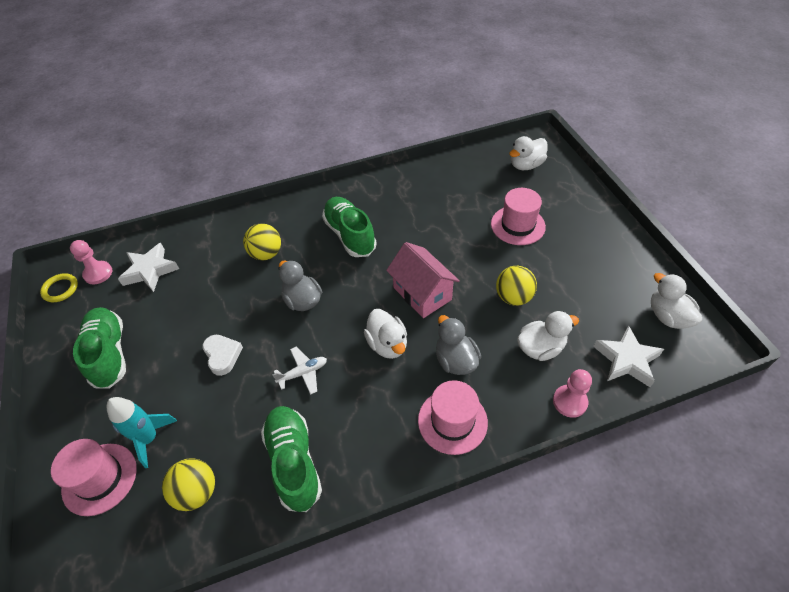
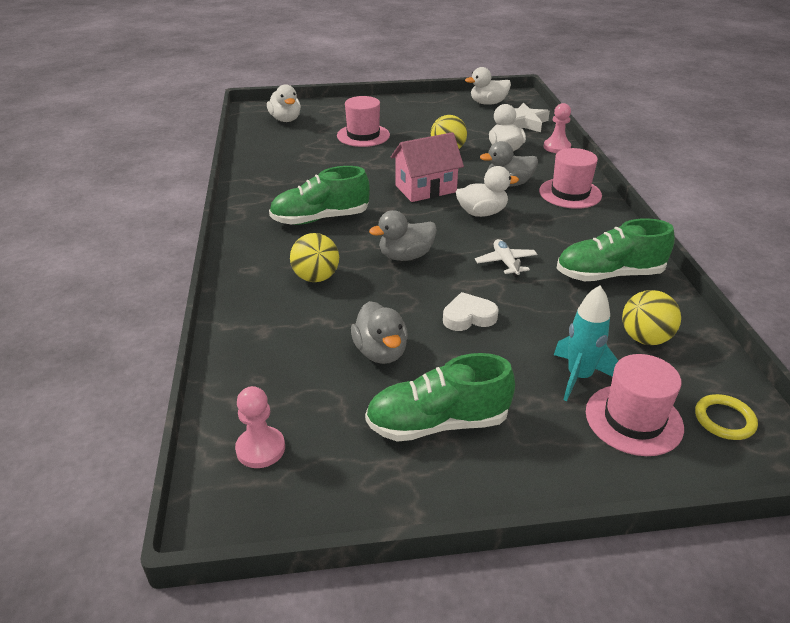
camera: 80 degrees left, 15 degrees down
yellow ring [40,273,78,302] -> yellow ring moved to [695,394,758,440]
white star [118,243,179,292] -> none
none -> grey duck [351,301,408,364]

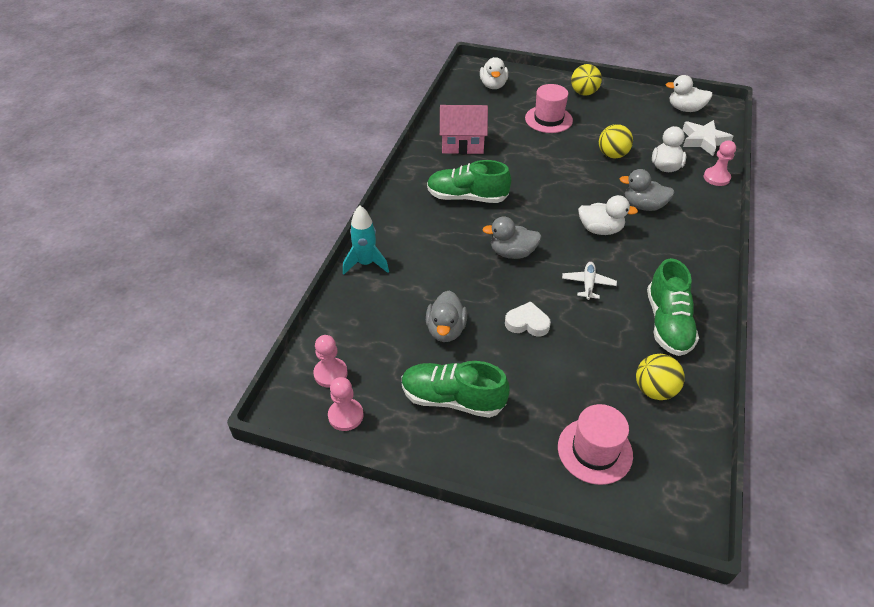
camera: 25 degrees right, 10 degrees up
yellow ball [290,233,339,282] -> yellow ball moved to [571,64,602,96]
pink house [391,132,464,202] -> pink house moved to [440,105,488,154]
pink hat [539,148,602,209] -> none
turquoise rocket [554,285,619,401] -> turquoise rocket moved to [343,205,389,274]
green shoe [556,218,675,281] -> green shoe turned 105 degrees counterclockwise [647,258,699,356]
yellow ring [695,394,758,440] -> none
none -> pink pawn [328,377,363,431]

